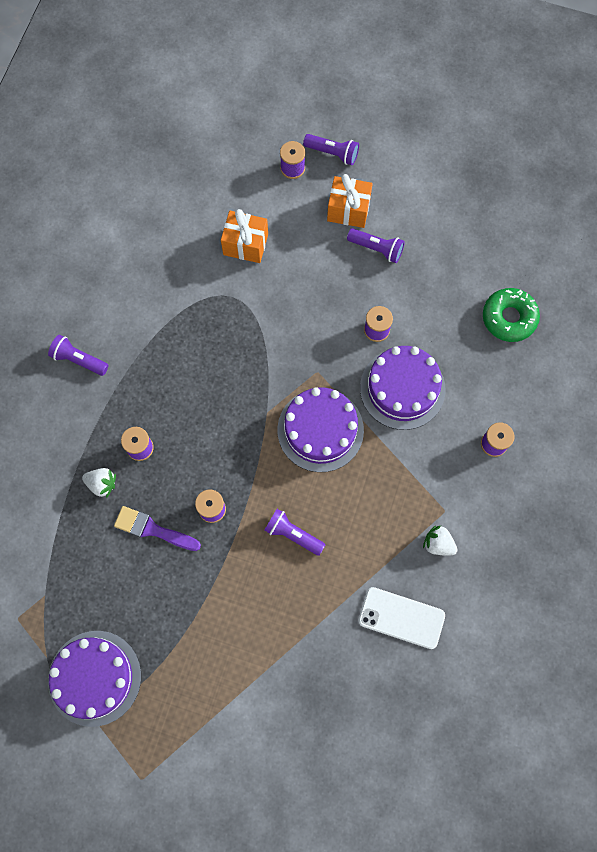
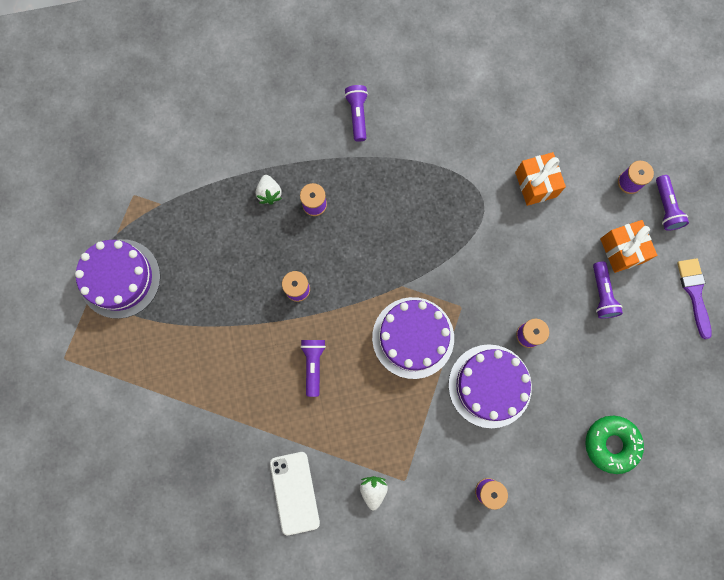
camera: 60 degrees right, 5 degrees up
purple brush [114,506,201,551] -> purple brush moved to [677,258,712,339]

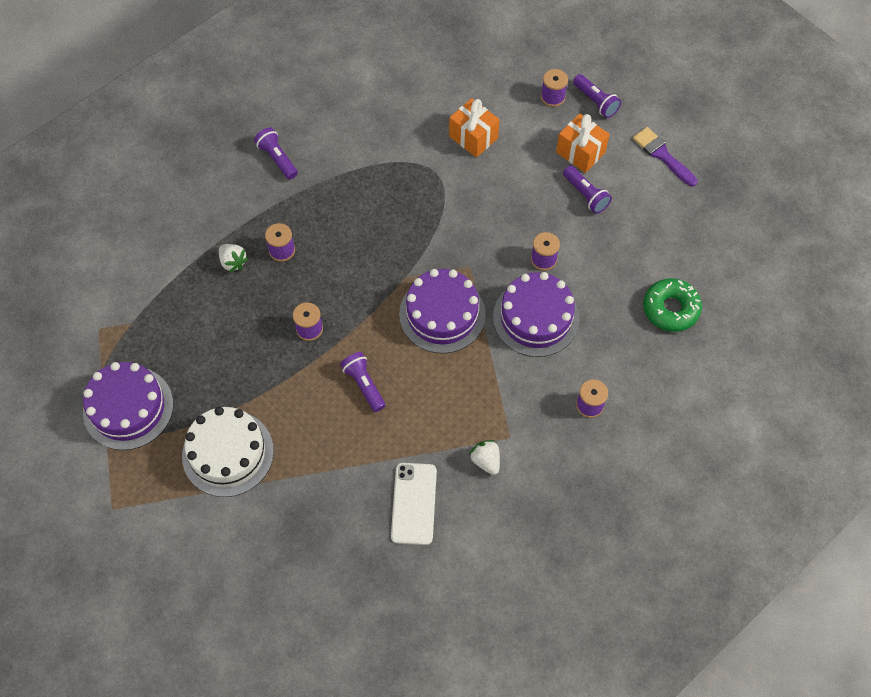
camera: 30 degrees left, 15 degrees down
white phone [270,452,320,535] -> white phone turned 45 degrees clockwise [391,463,437,545]
none -> white cake [182,407,274,497]

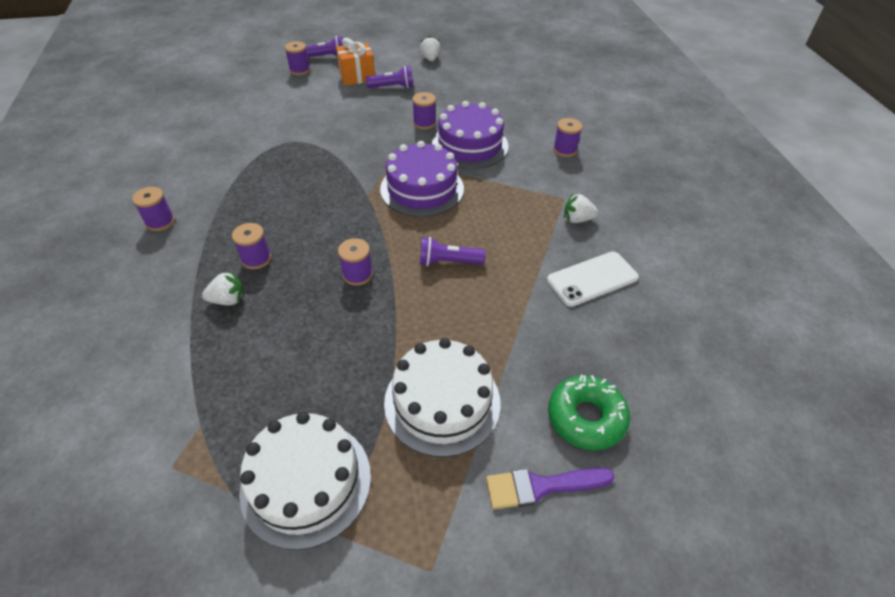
camera: 60 degrees left, 15 degrees down
purple cake [83,362,173,450] -> white cake [239,412,371,550]
purple flashlight [254,127,298,179] -> purple spool [132,187,175,231]
white phone [391,463,437,545] -> white phone turned 60 degrees counterclockwise [547,252,639,307]
orange gift [449,98,500,158] -> none
purple brush [633,127,698,186] -> purple brush moved to [486,468,614,509]
green donut [643,278,702,332] -> green donut moved to [548,375,630,450]
none -> white strawberry [420,36,441,61]

